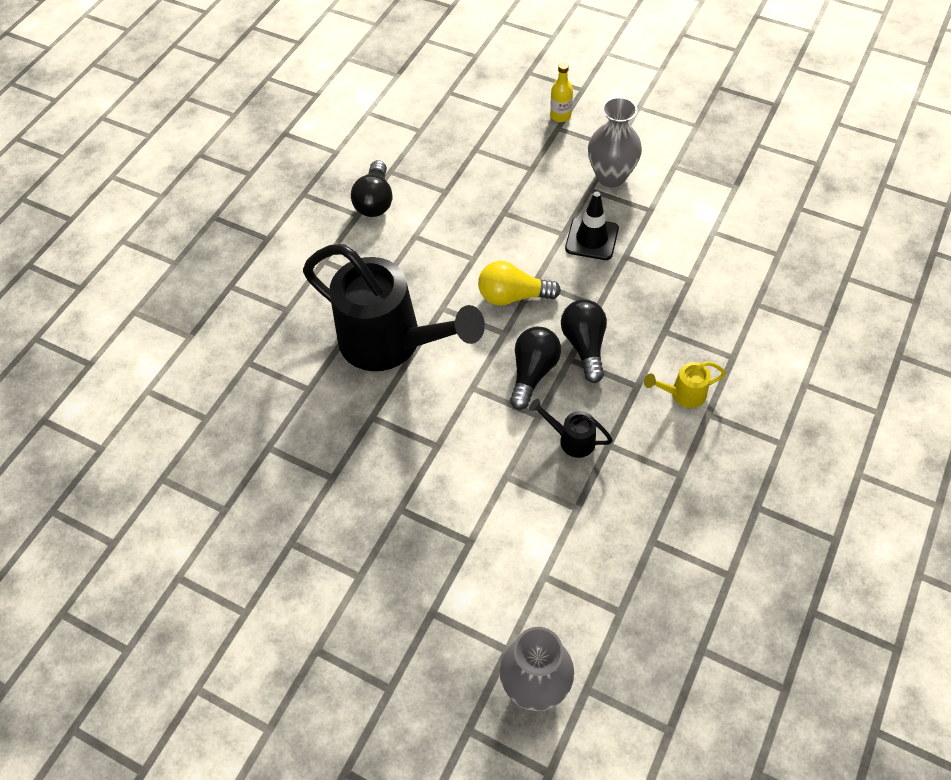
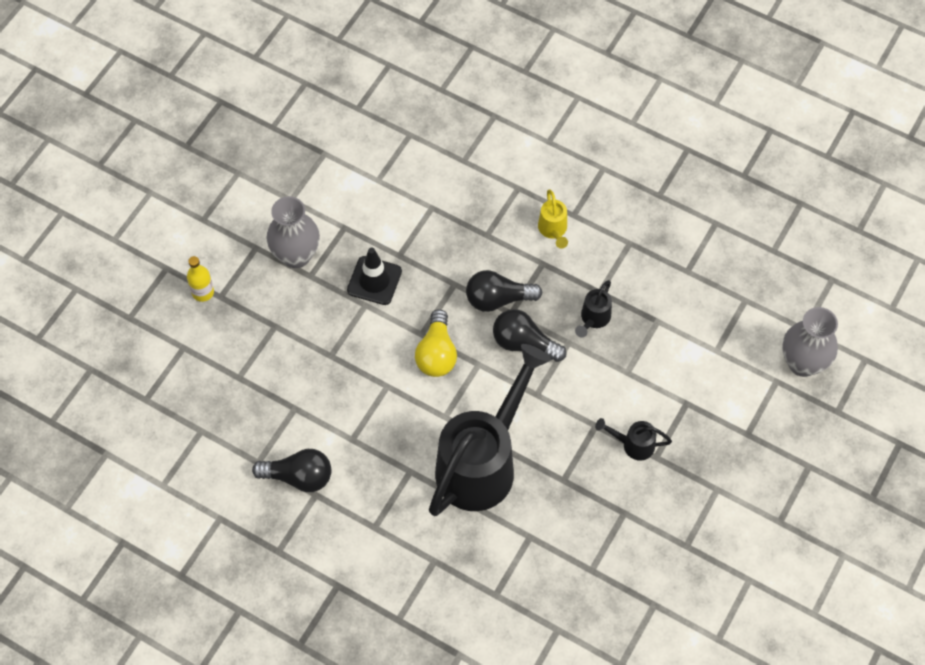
camera: 90 degrees left, 5 degrees up
none -> black watering can [595,418,672,461]

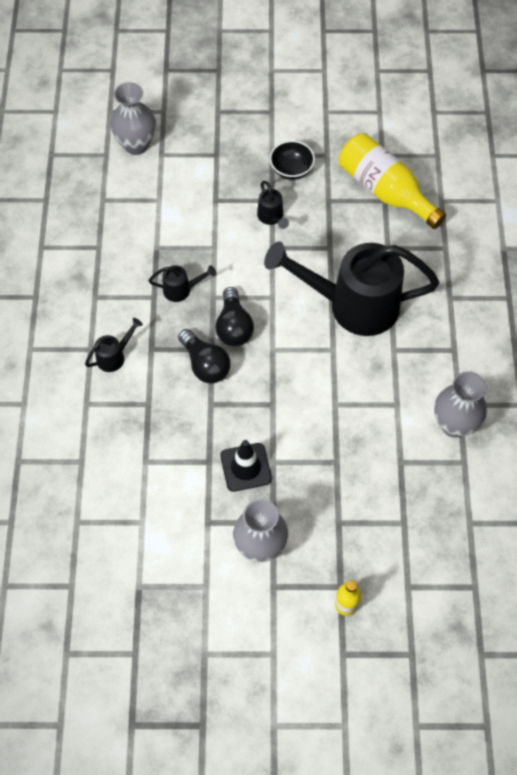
camera: 120 degrees left, 0 degrees up
black light bulb [252,449,331,492] -> grey vase [434,371,487,438]
yellow light bulb [415,309,457,377] -> none
yellow watering can [538,189,568,249] -> black watering can [85,318,143,372]
none -> black bowl [270,140,315,180]
none -> yellow bottle [339,133,446,229]

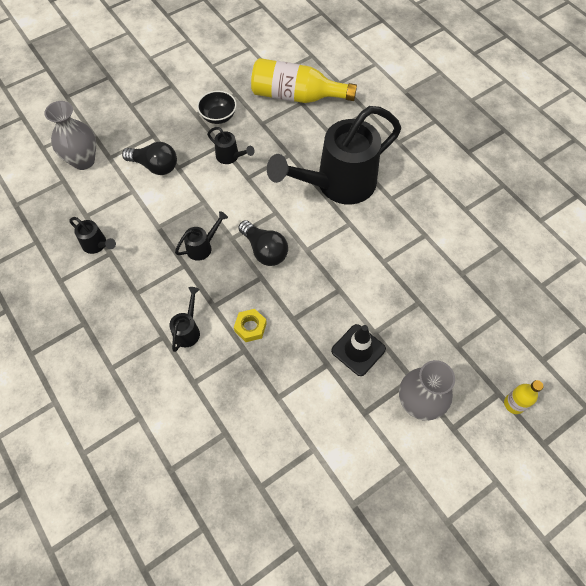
camera: 35 degrees left, 0 degrees up
black light bulb [178,329,230,383] -> black light bulb moved to [122,142,177,175]
grey vase [434,371,487,438] -> none
none -> black watering can [70,217,116,254]
none -> yellow nut [234,309,267,342]

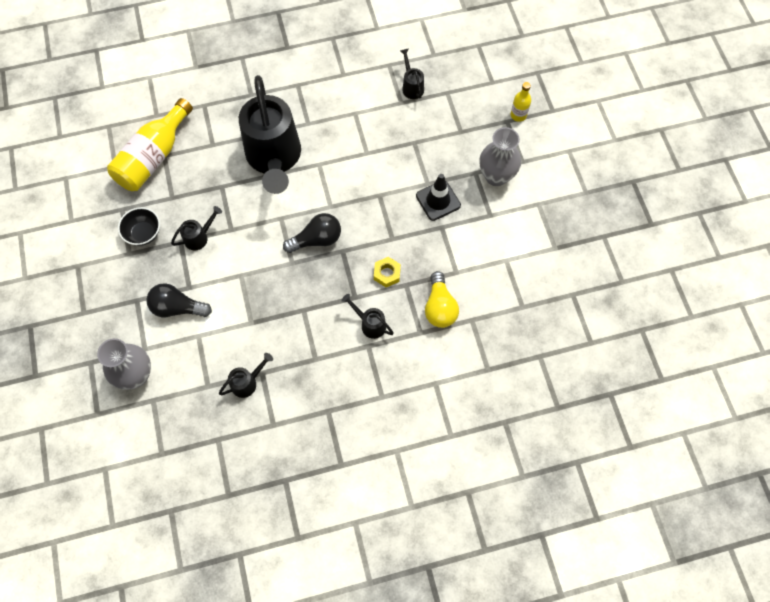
camera: 70 degrees left, 5 degrees up
black light bulb [122,142,177,175] -> black light bulb turned 120 degrees counterclockwise [146,283,212,317]
black watering can [175,211,228,261] -> black watering can moved to [400,48,424,99]
none -> yellow light bulb [425,271,459,328]

